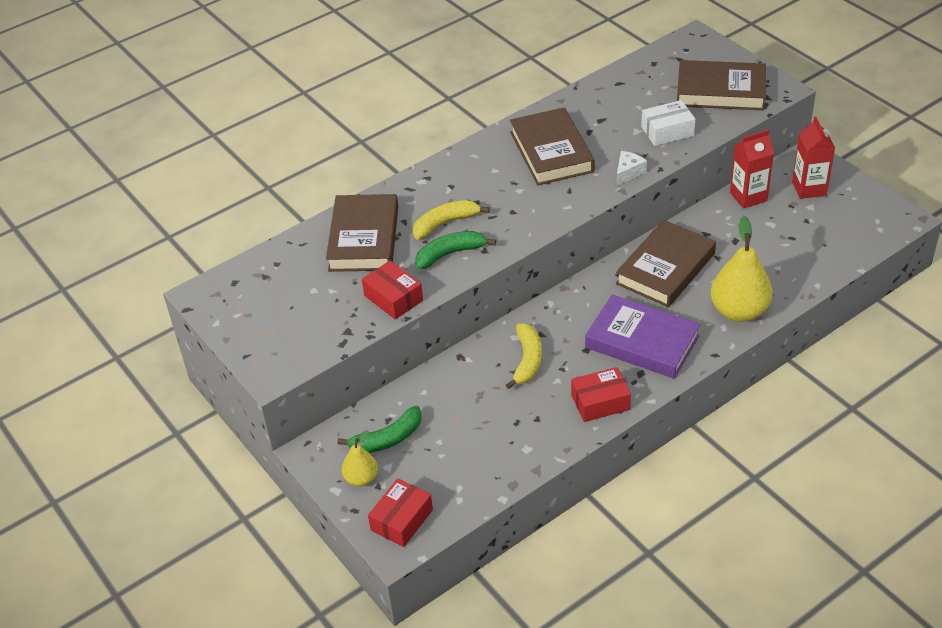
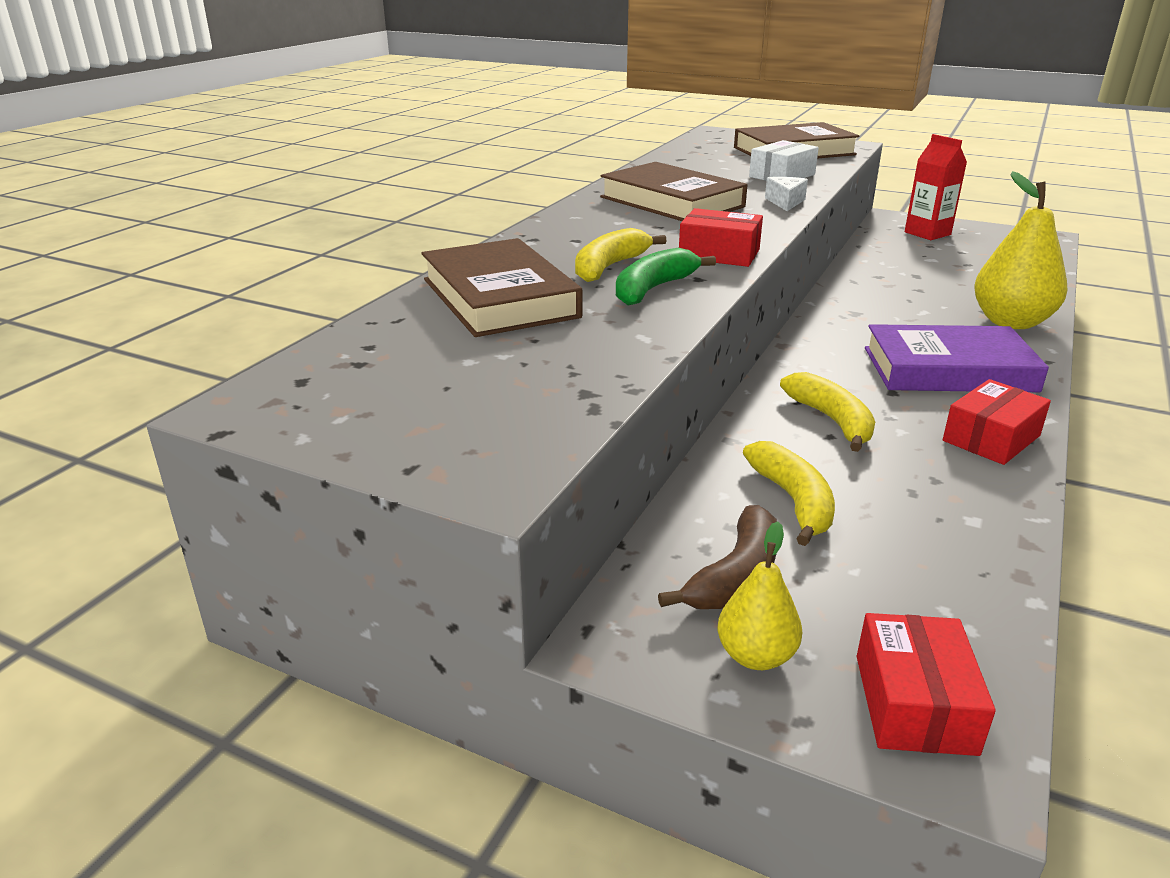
camera: 30 degrees left, 15 degrees down
green banana [337,406,422,453] -> brown banana [658,505,777,609]
red box [362,261,423,320] -> red box moved to [679,208,763,267]
brown book [616,220,716,307] -> none
red carton [730,129,774,209] -> none
none -> yellow banana [743,441,835,546]

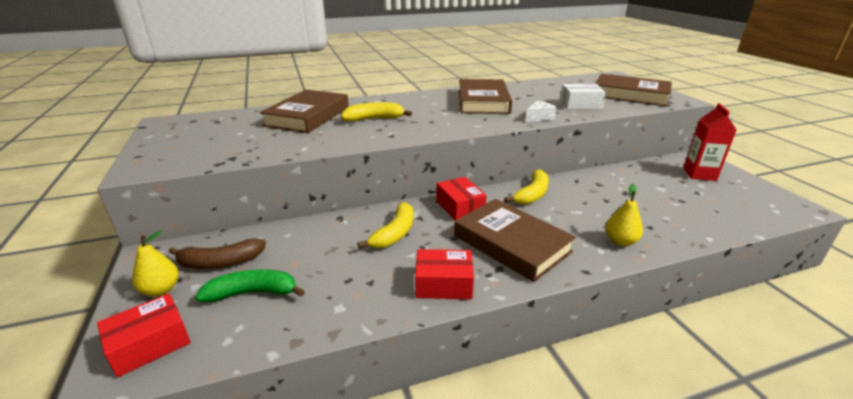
camera: 45 degrees right, 0 degrees up
green banana [616,248,716,306] -> green banana moved to [195,269,305,302]
red box [679,208,763,267] -> red box moved to [436,177,487,220]
yellow banana [743,441,835,546] -> yellow banana moved to [504,169,549,205]
purple book [865,324,1049,392] -> brown book [454,199,576,282]
yellow pear [974,171,1067,329] -> yellow pear [606,184,643,246], size x0.55

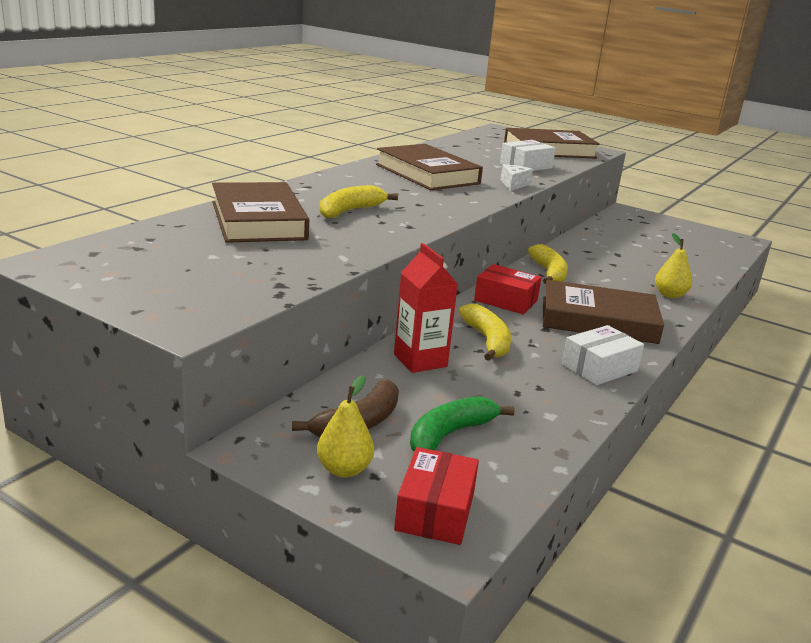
camera: 40 degrees left, 5 degrees down
red box [415,249,474,299] -> white box [562,325,644,385]
red carton [684,103,736,181] -> red carton moved to [394,243,458,373]

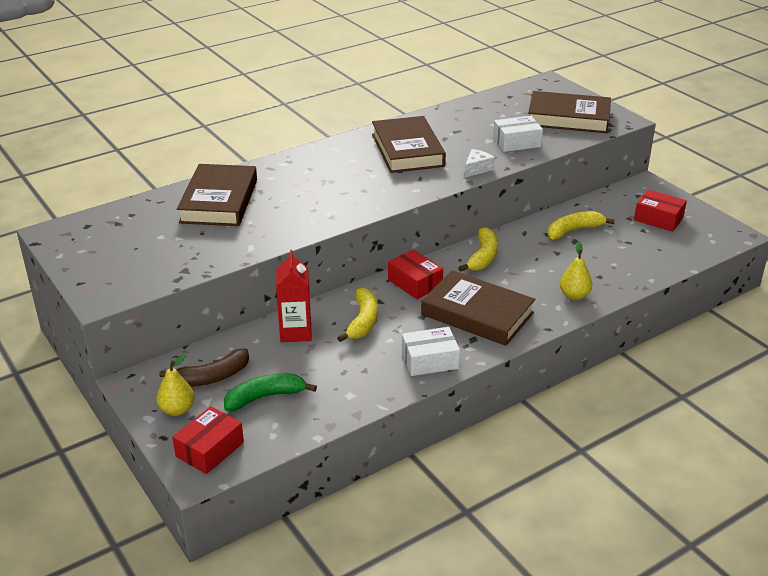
camera: 25 degrees right, 10 degrees up
yellow banana [320,185,398,218] -> yellow banana moved to [548,211,615,240]
none -> red box [634,190,687,232]

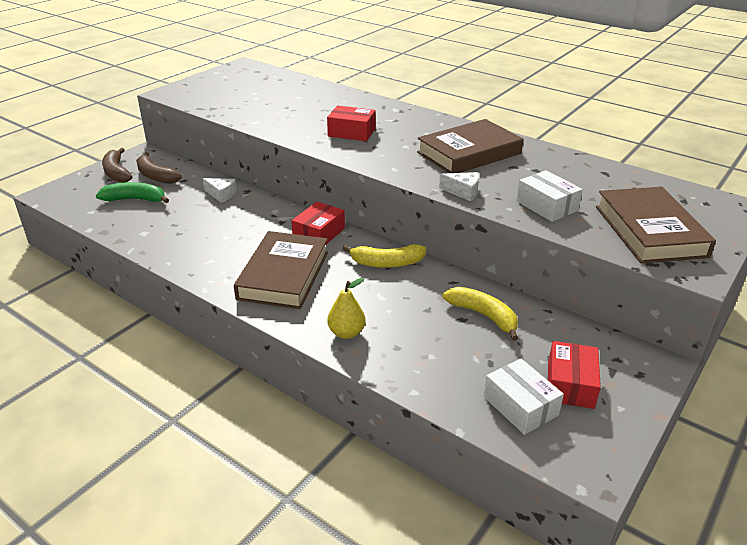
camera: 70 degrees right, 0 degrees up
yellow pear [157,354,195,416] -> brown banana [102,148,133,183]
red box [172,406,244,474] -> red box moved to [327,105,376,141]
brown book [177,164,257,226] -> none
green banana [224,374,317,411] -> green banana turned 45 degrees counterclockwise [96,182,169,203]
red carton [276,250,312,342] -> white cheese [203,178,237,203]
yellow banana [337,288,378,342] -> none
white box [402,327,460,376] -> white box moved to [484,358,564,435]

